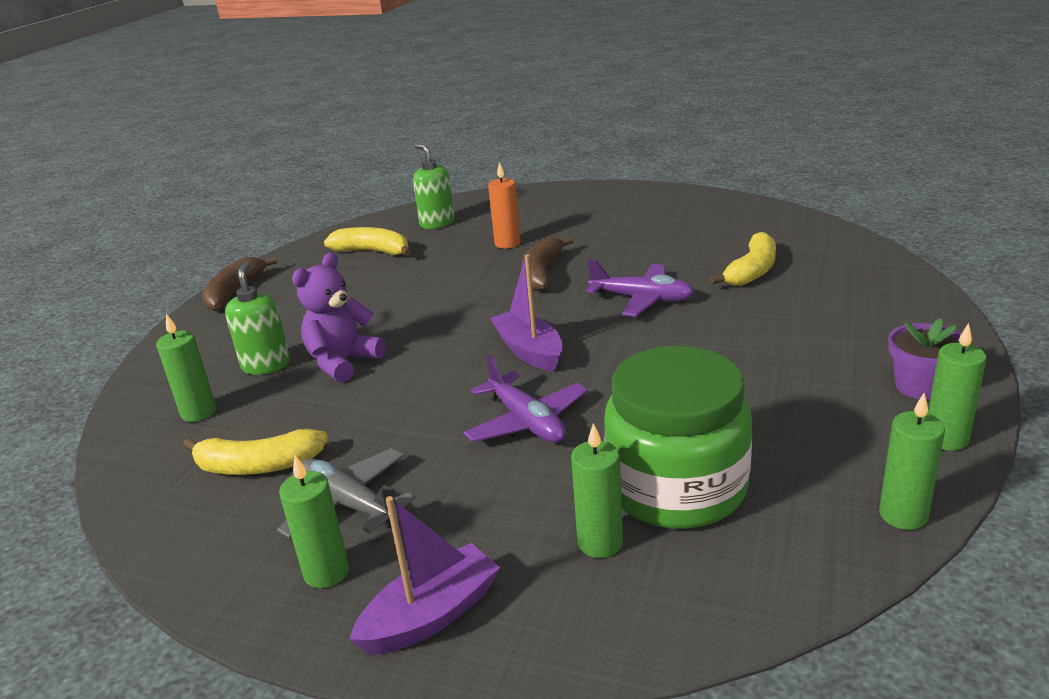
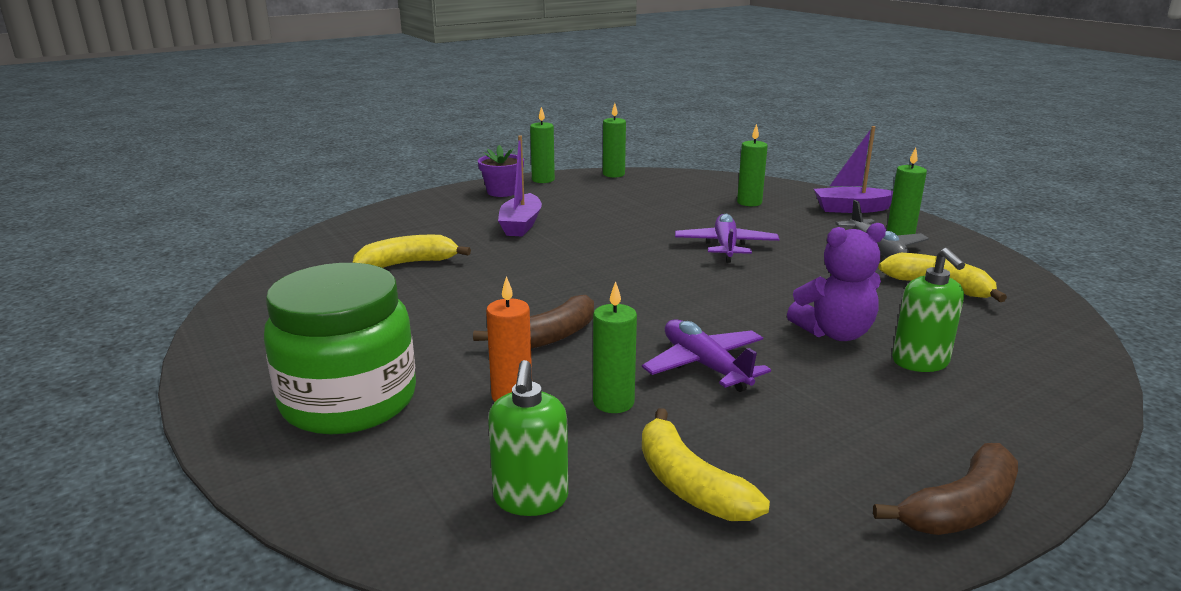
camera: 145 degrees left, 5 degrees down
green candle [156,314,216,422] -> green candle moved to [593,281,637,413]
green soap dispenser [225,262,290,375] -> green soap dispenser turned 45 degrees counterclockwise [892,248,965,372]
purple boat [490,254,563,372] -> purple boat moved to [498,135,542,237]
purple plane [586,259,694,317] -> purple plane moved to [642,319,771,392]
green jar [604,346,752,529] -> green jar moved to [264,263,416,434]

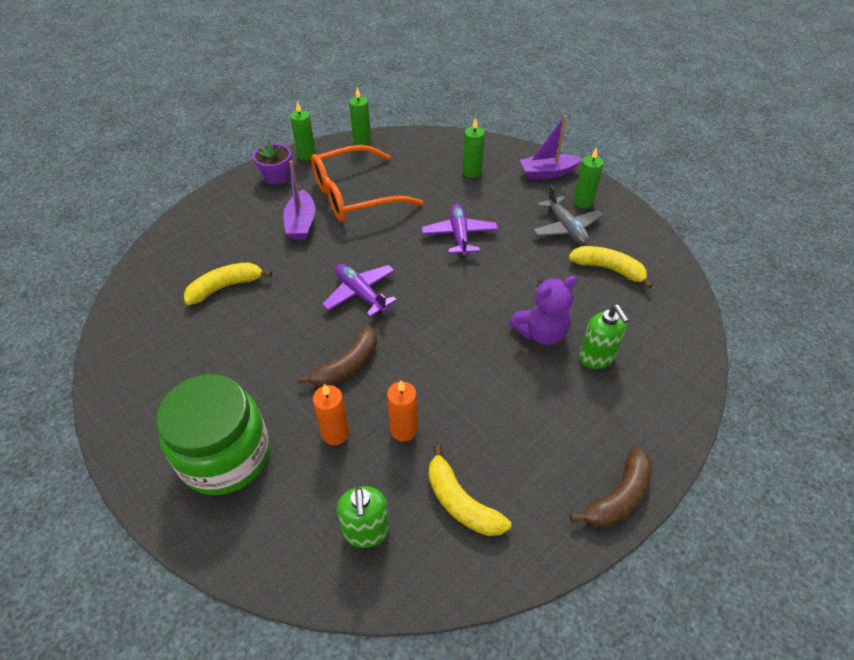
camera: 10 degrees left, 25 degrees up
green candle [593,281,637,413] -> orange candle [387,380,417,441]
purple plane [642,319,771,392] -> purple plane moved to [322,264,397,317]
none -> orange glasses [311,145,423,222]

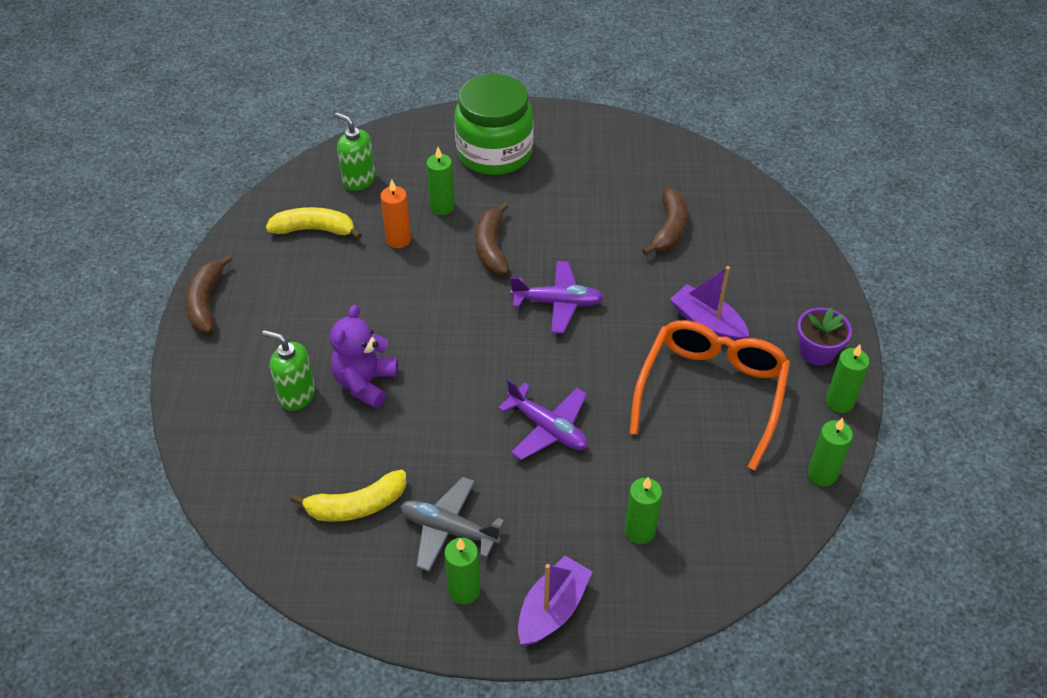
camera: 135 degrees right, 0 degrees up
yellow banana [184,262,272,305] -> brown banana [642,188,688,256]
orange candle [313,384,349,445] -> green candle [426,147,455,215]

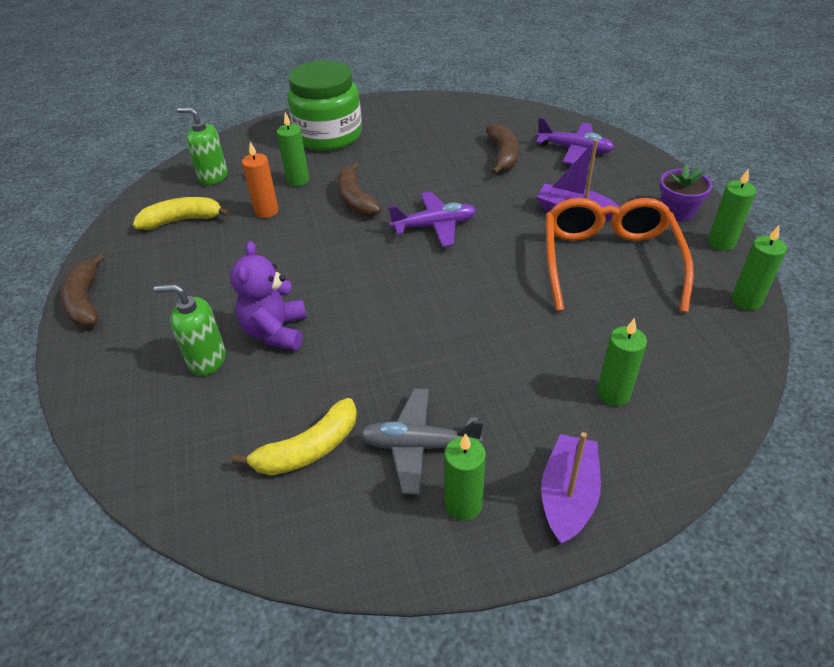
camera: 15 degrees left, 5 degrees down
purple plane [498,379,588,460] -> purple plane moved to [536,118,615,164]

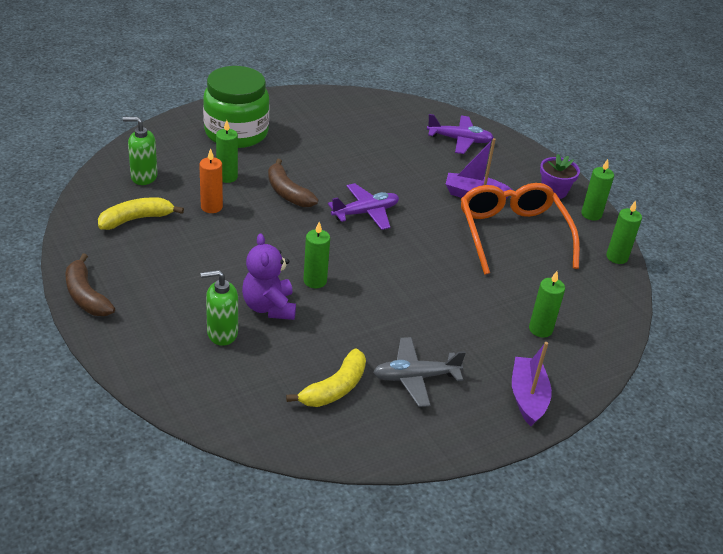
camera: 20 degrees left, 5 degrees down
green candle [444,433,486,521] -> green candle moved to [303,222,330,288]
brown banana [486,124,519,175] -> none

